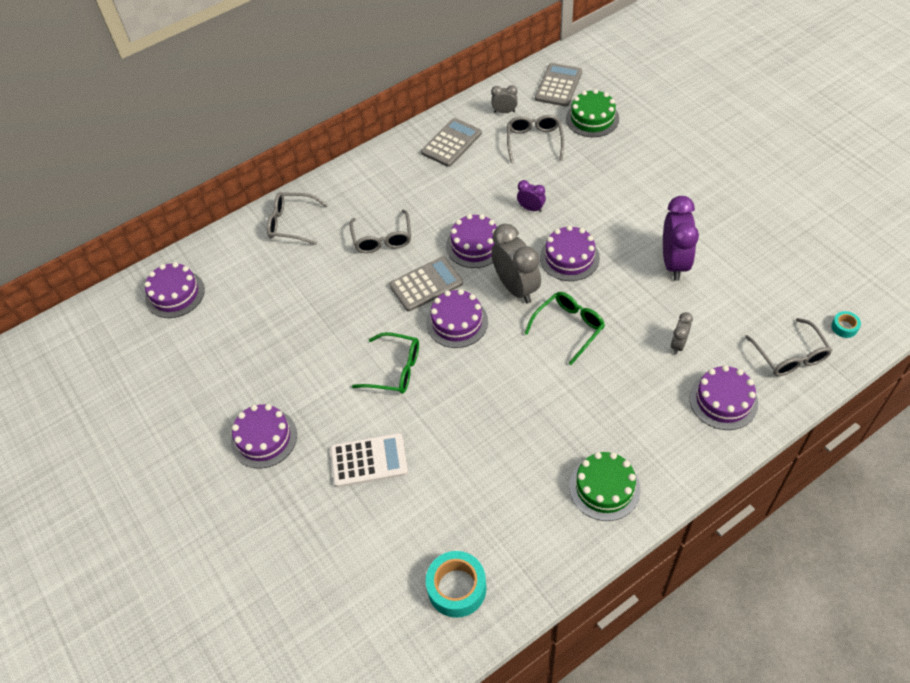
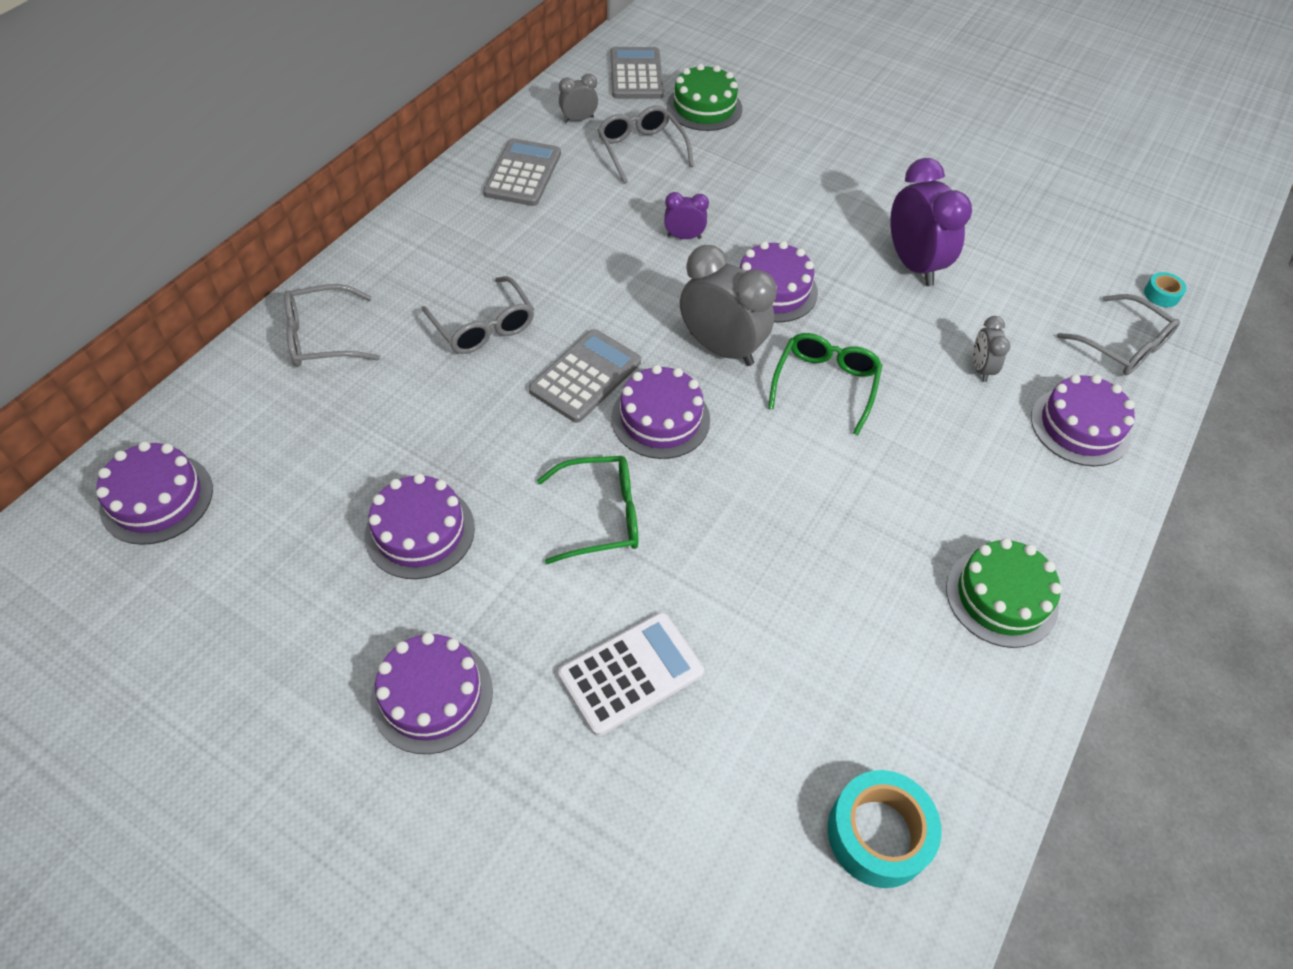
camera: 30 degrees left, 0 degrees up
purple cake [446,214,497,268] -> purple cake moved to [365,473,475,579]

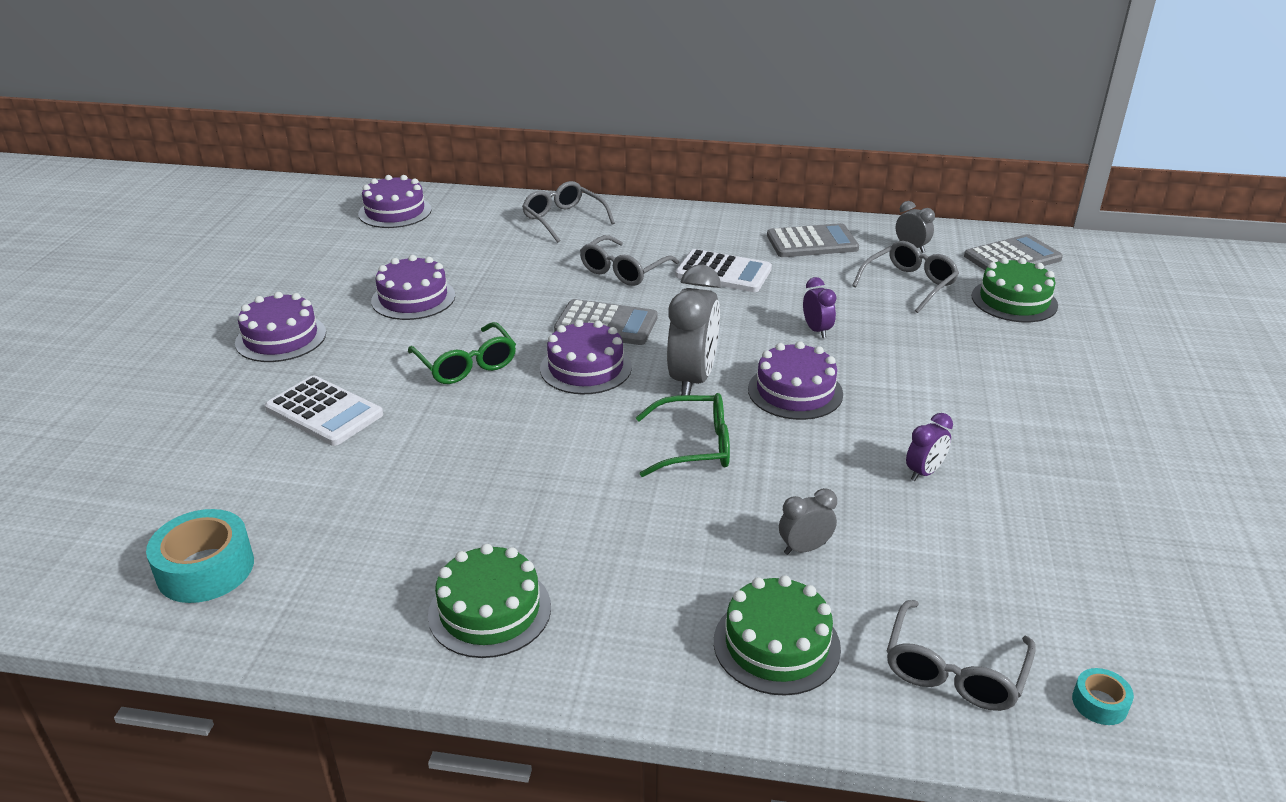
camera: 70 degrees right, 20 degrees down
purple clock [890,158,972,286] -> purple clock [906,413,953,481], size x0.50
purple cake [1031,374,1135,466] -> green cake [714,575,841,696]
none -> white calculator [675,249,772,292]

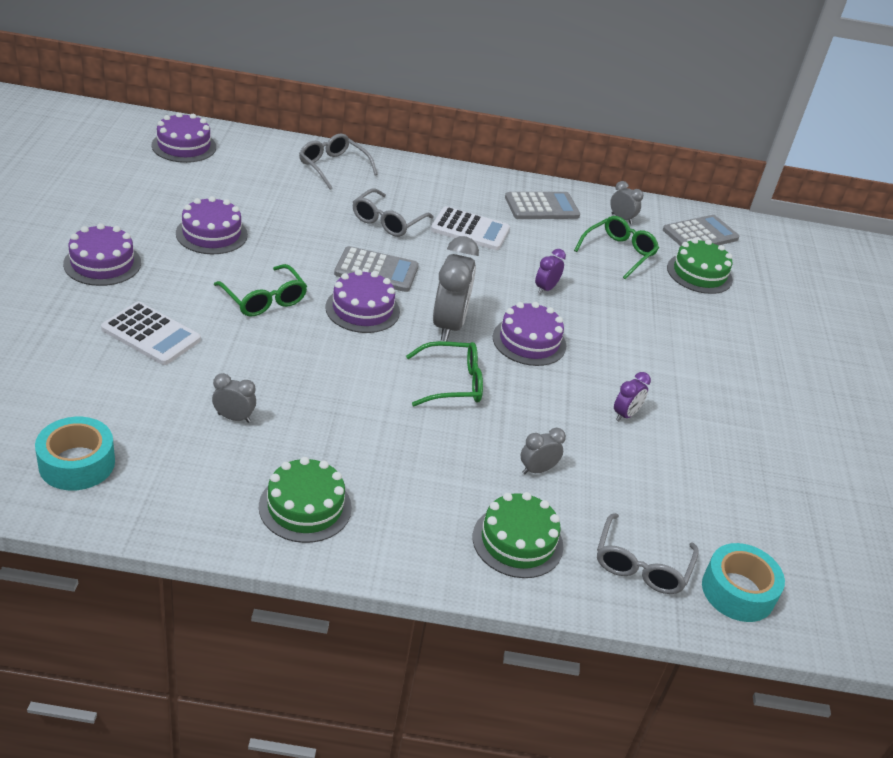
camera: 10 degrees left, 5 degrees up
purple clock [803,277,836,338] -> purple clock turned 120 degrees counterclockwise [535,249,566,294]
grey glasses [852,241,959,313] -> green glasses [574,216,659,279]
turquoise tape [1072,668,1134,725] -> turquoise tape [702,543,785,622], size x2.01
none -> grey clock [212,373,256,423]

